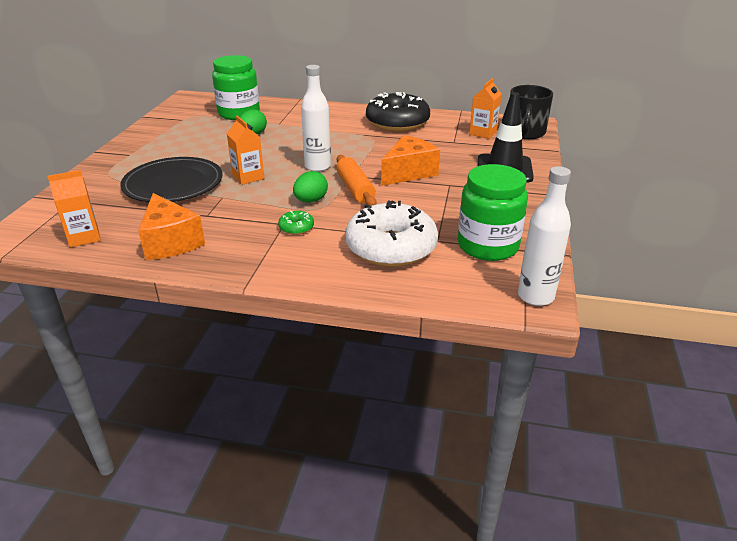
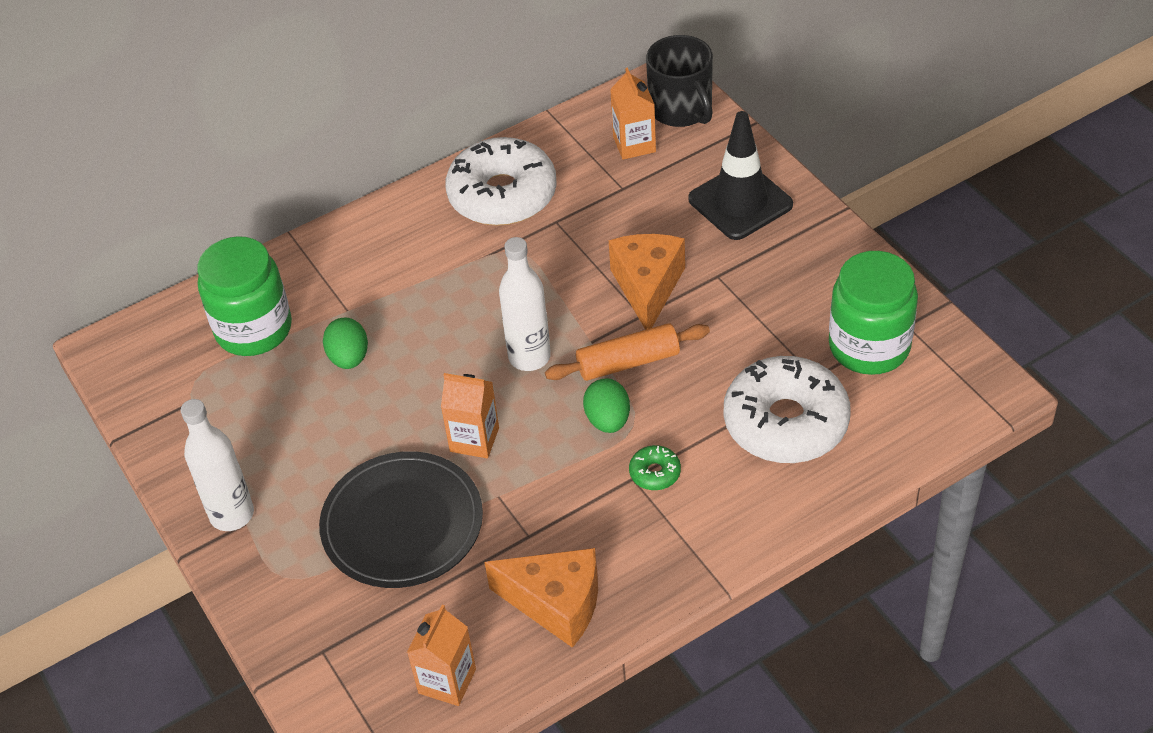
camera: 40 degrees left, 15 degrees up
orange rolling pin [336,155,377,206] -> orange rolling pin turned 45 degrees counterclockwise [545,323,710,381]
black donut [366,92,430,132] -> white donut [445,137,557,226]
white bottle [518,166,571,306] -> white bottle moved to [181,399,254,531]

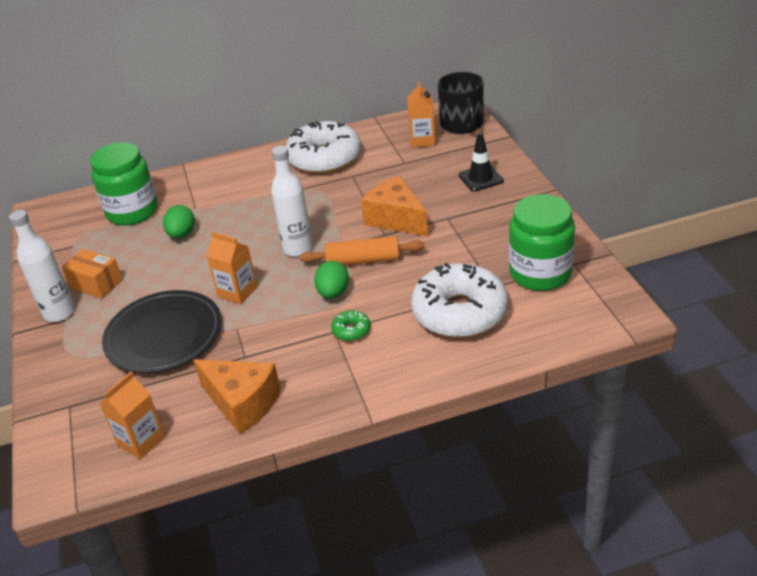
camera: 15 degrees right, 10 degrees down
orange cheese [609,234,685,330] -> orange cheese turned 60 degrees counterclockwise [361,175,428,236]
black traffic cone [688,111,793,240] -> black traffic cone [459,132,504,192], size x0.63
none -> orange box [62,249,123,299]

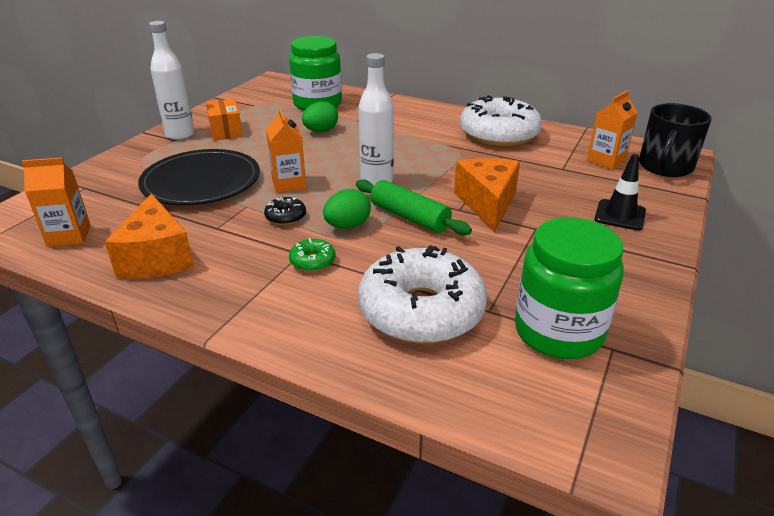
camera: 40 degrees right, 5 degrees down
orange rolling pin [300,236,425,265] -> green rolling pin [356,179,472,235]
none -> black donut [264,197,306,225]

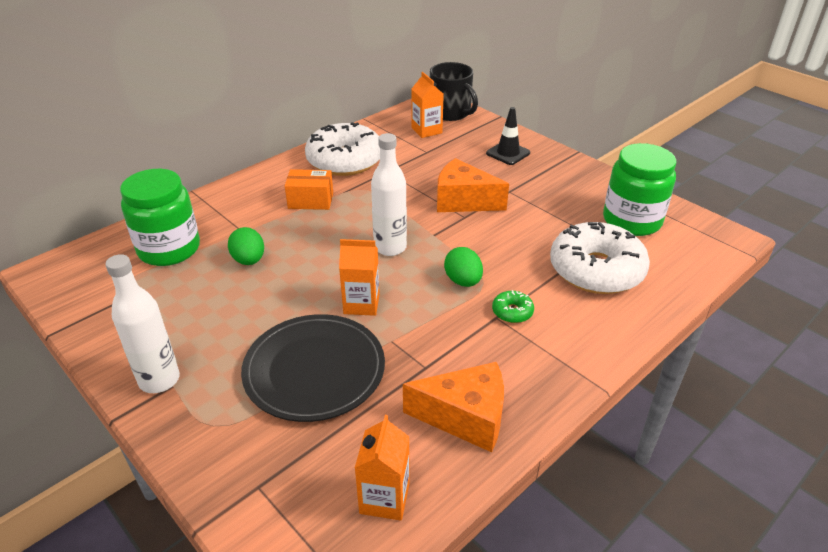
camera: 70 degrees left, 5 degrees up
orange box [206,99,243,141] -> orange box moved to [285,169,333,210]
black donut [264,197,306,225] -> none
green rolling pin [356,179,472,235] -> none

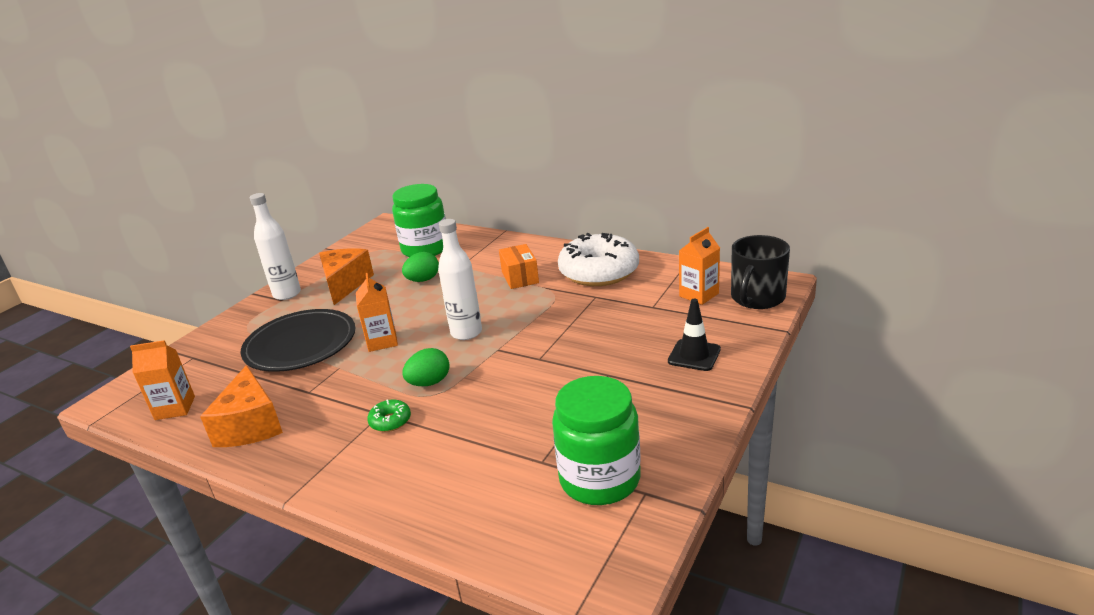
camera: 75 degrees right, 10 degrees down
orange cheese [437,158,509,212] -> orange cheese moved to [319,248,374,305]
white donut [550,222,650,294] -> none

